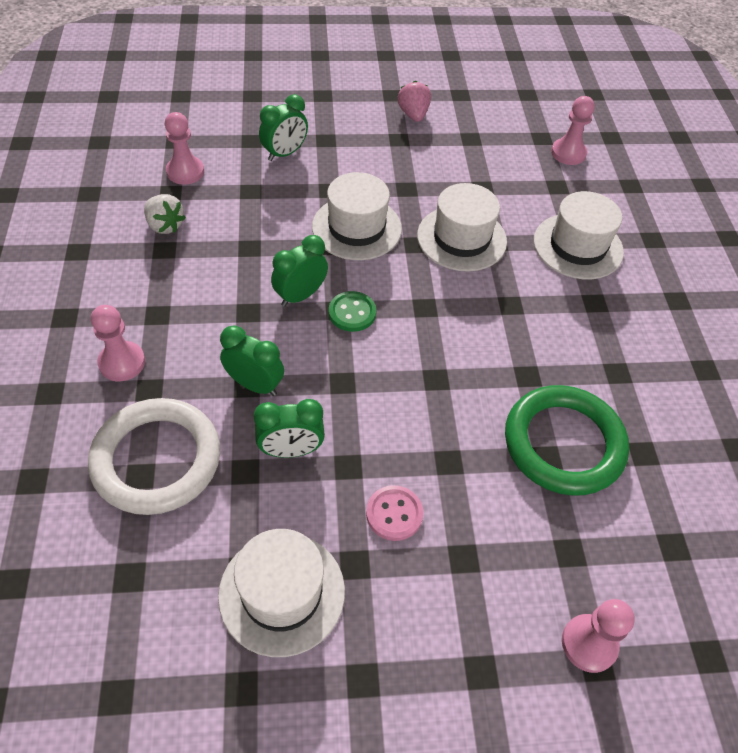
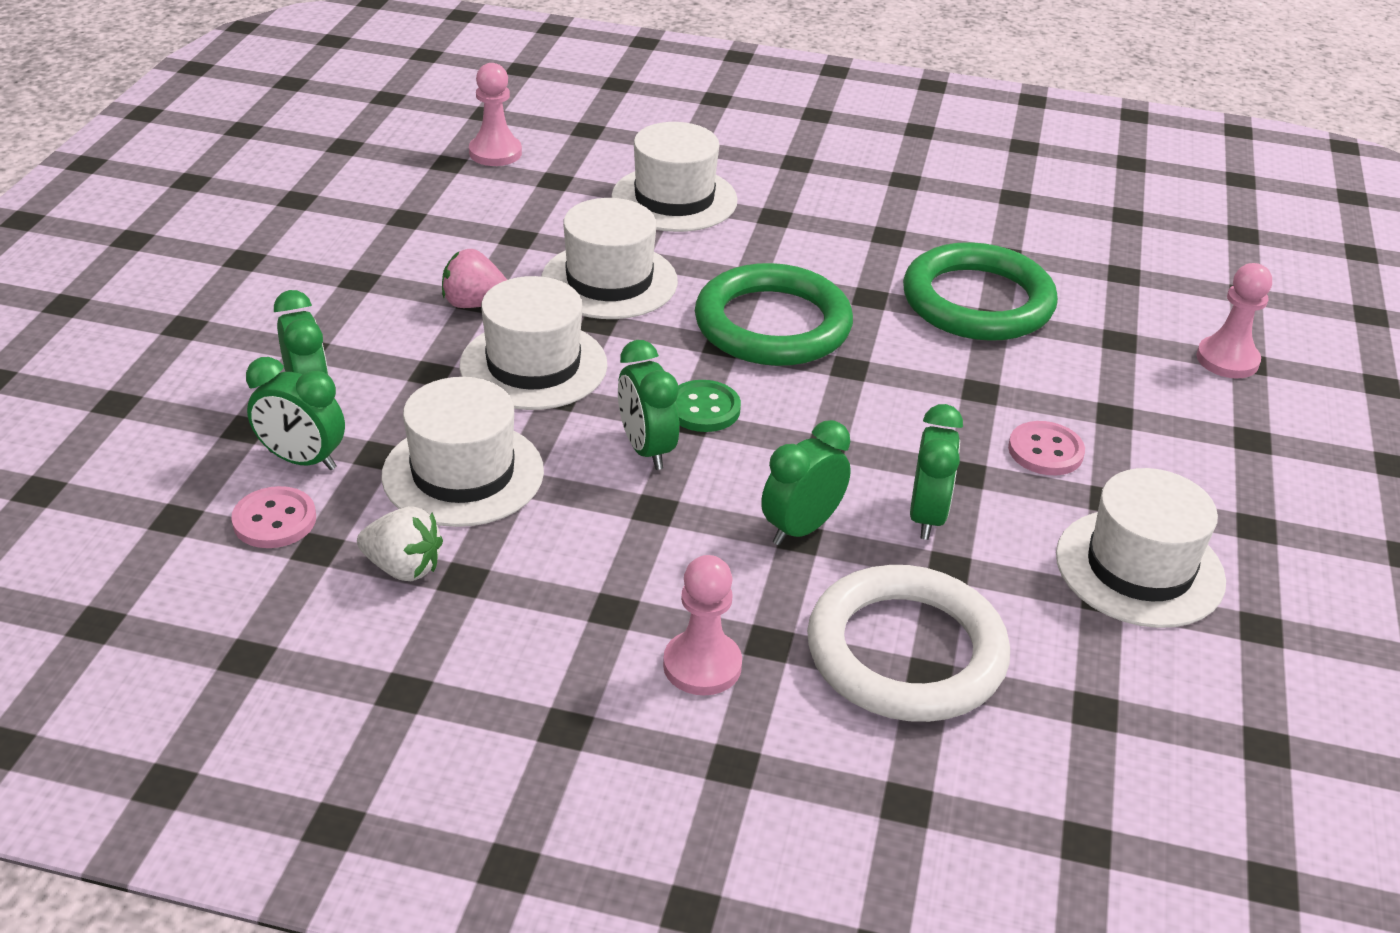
camera: 70 degrees left, 15 degrees down
white strawberry [144,194,186,234] -> white strawberry turned 45 degrees clockwise [357,506,443,581]
pink pawn [165,112,204,185] -> pink button [231,486,316,548]
pink strawberry [397,81,431,122] -> pink strawberry moved to [442,249,507,308]
none -> green clock [246,357,345,470]
none -> white hat [381,377,544,527]
none -> green ring [695,263,853,366]

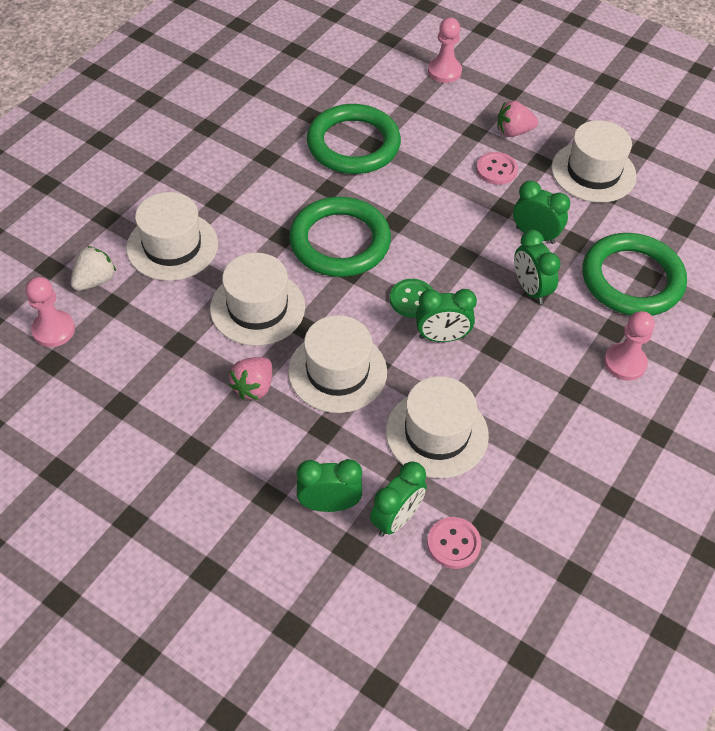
camera: 70 degrees left, 15 degrees up
white strawberry [357,506,443,581] -> white strawberry moved to [71,246,116,291]
white ring [807,565,1010,722] -> green ring [583,233,687,316]
none -> pink strawberry [497,101,538,137]

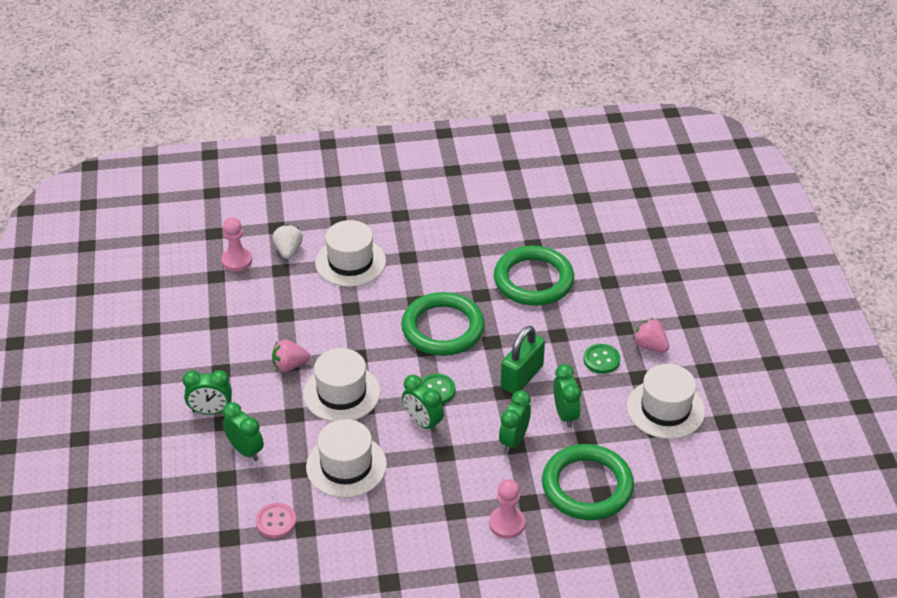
camera: 50 degrees right, 10 degrees down
white strawberry [71,246,116,291] -> white strawberry turned 90 degrees counterclockwise [273,224,303,259]
white hat [210,253,305,346] -> none
green clock [370,461,427,537] -> green clock moved to [183,370,232,415]
pink pawn [428,17,462,83] -> none
pink button [476,152,518,185] -> green button [583,344,620,374]
none -> green padlock [501,326,545,394]

